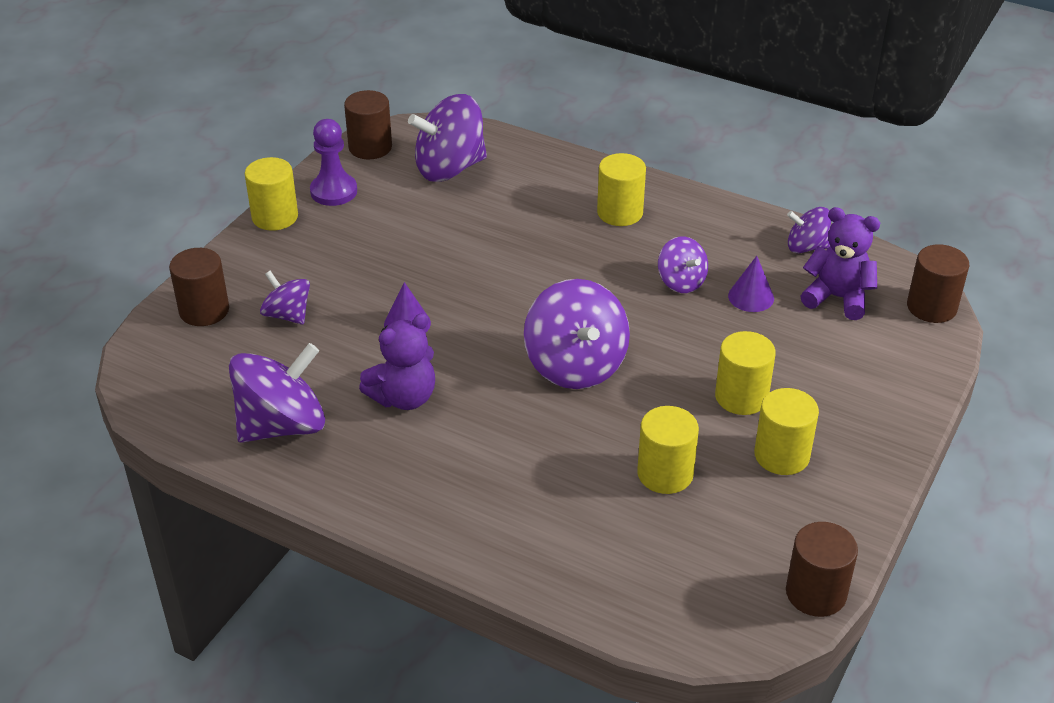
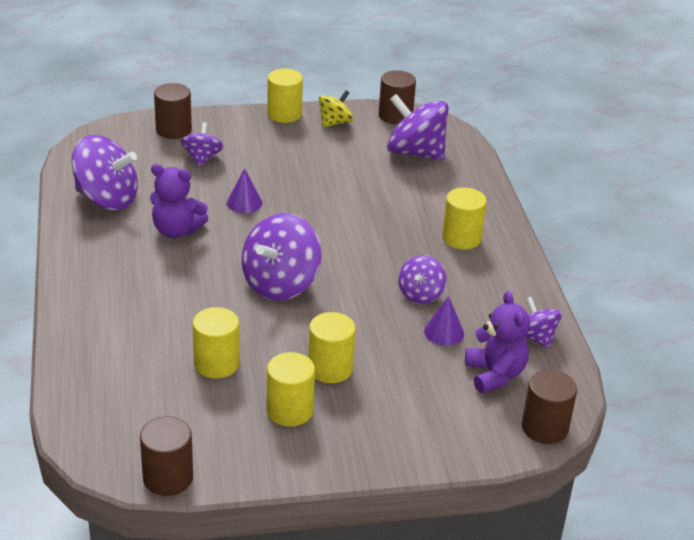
camera: 50 degrees right, 5 degrees down
purple pawn [310,119,357,206] -> yellow spinning top [319,91,353,128]

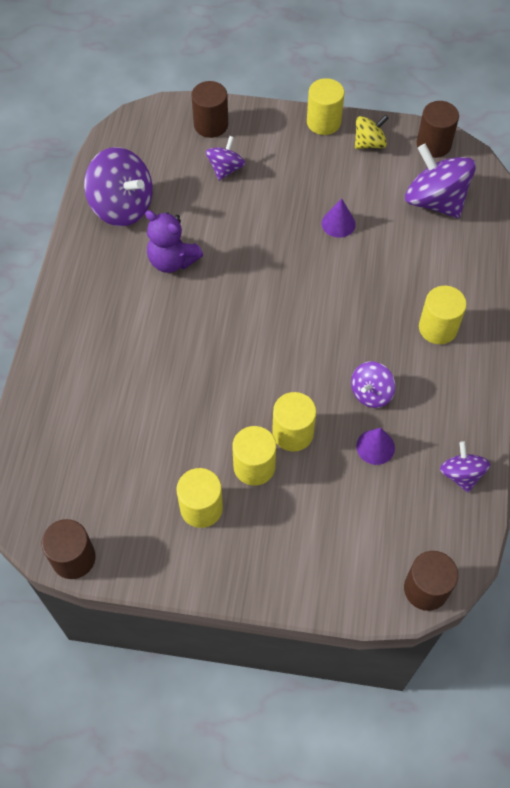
camera: 20 degrees right, 25 degrees up
yellow cylinder [192,307,239,379] -> yellow cylinder moved to [272,392,316,452]
purple cone [227,168,262,213] -> purple cone moved to [322,198,356,238]
purple spinning top [241,213,321,301] -> none
purple teddy bear [465,291,530,393] -> none

